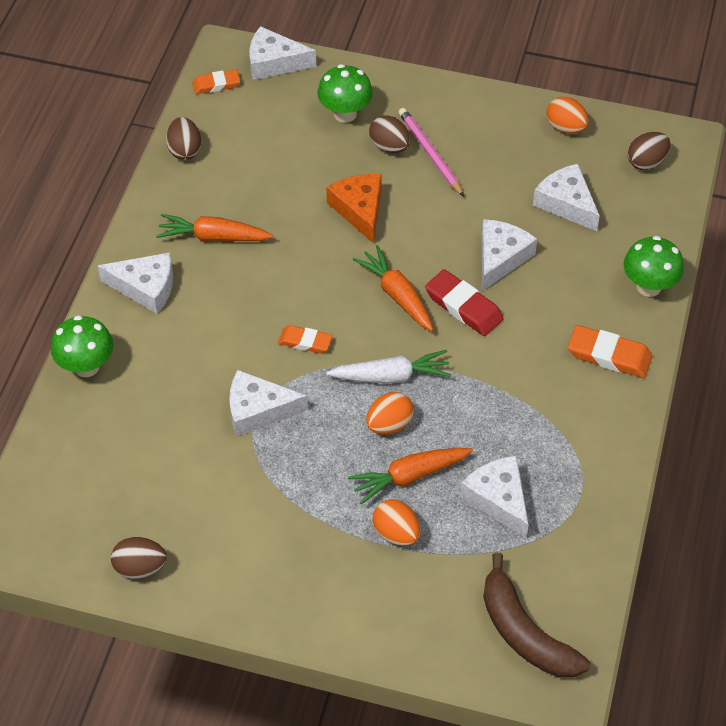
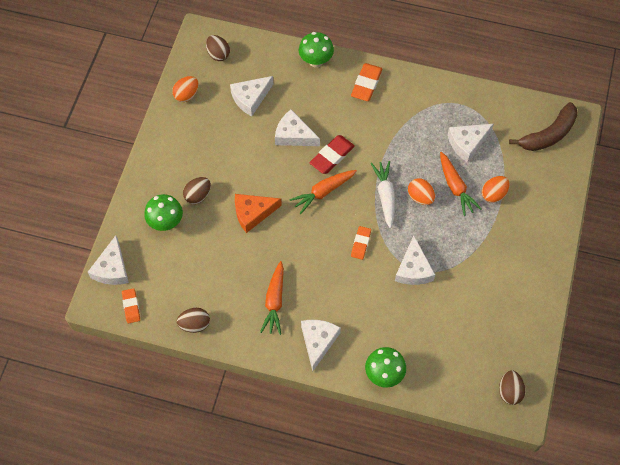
camera: 90 degrees left, 10 degrees up
brown egg [111,537,167,579] -> brown egg moved to [499,371,525,405]
pink pencil [398,108,464,197] -> none

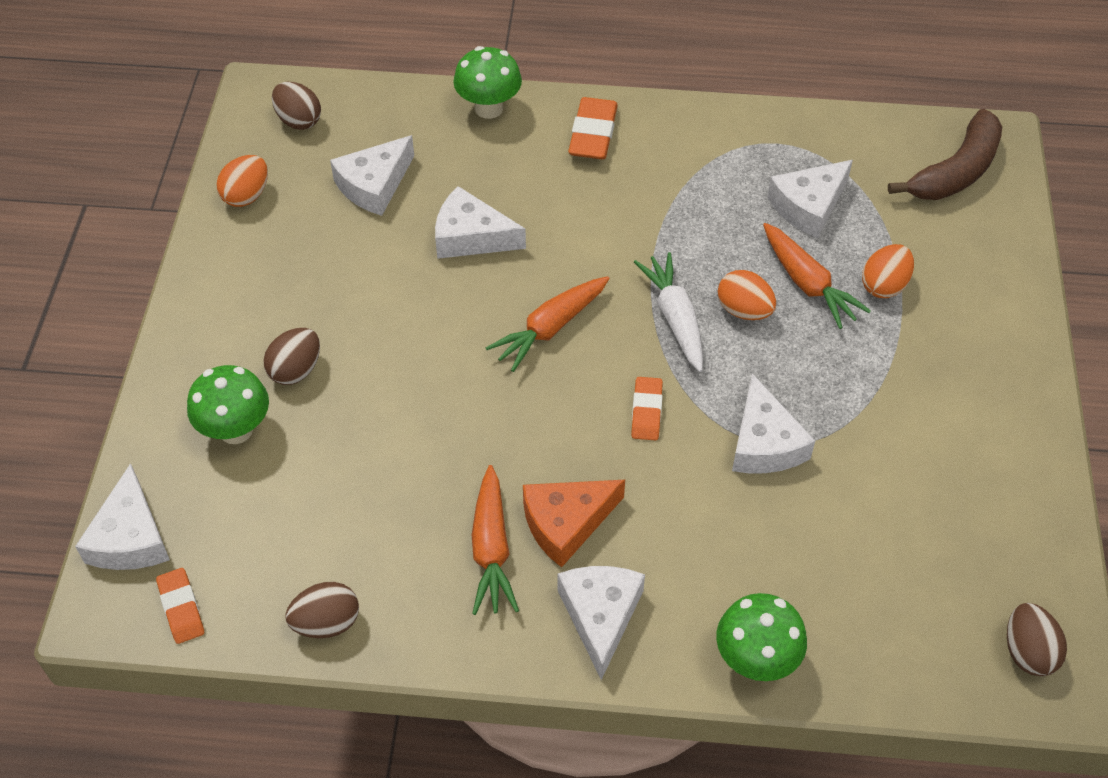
camera: 10 degrees left, 10 degrees down
orange cheese [235,194,282,233] -> orange cheese moved to [523,480,625,568]
red eraser [309,135,355,174] -> none

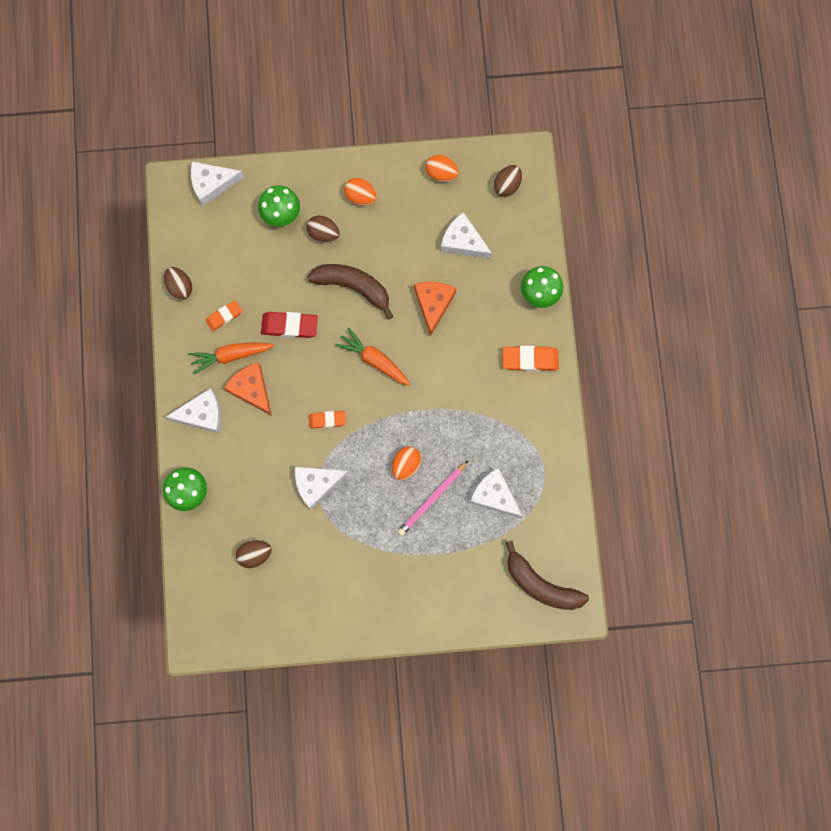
camera: 80 degrees right, 25 degrees up
orange eraser [156,568,204,644] -> orange eraser moved to [206,300,242,331]
white cheese [435,186,526,259] -> orange cheese [414,282,456,337]
white carrot [634,252,703,372] -> none
orange carrot [763,223,871,329] -> pink pencil [398,461,468,536]
orange egg [862,244,914,298] -> orange egg moved to [344,178,377,206]
brown egg [1007,603,1067,676] -> brown egg moved to [236,540,272,568]
none -> red eraser [261,312,318,338]
none -> brown banana [307,264,394,319]

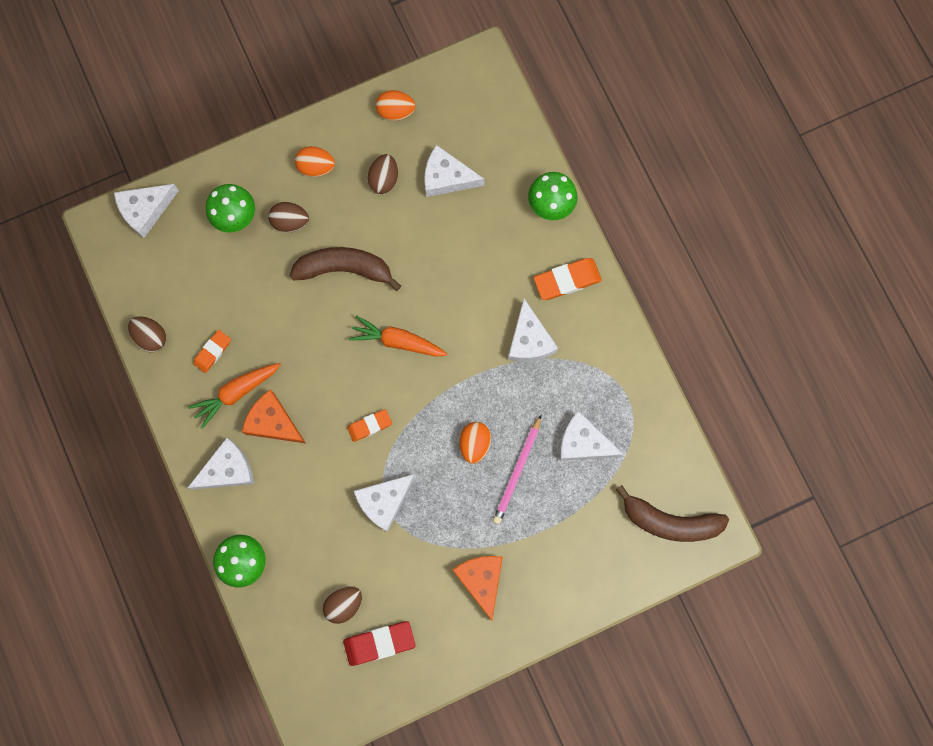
camera: 20 degrees left, 0 degrees up
red eraser [261,312,318,338] -> red eraser moved to [343,621,416,666]
orange cheese [414,282,456,337] -> orange cheese moved to [453,556,503,620]
brown egg [493,165,522,197] -> brown egg moved to [367,154,398,194]
none -> white cheese [508,299,558,362]

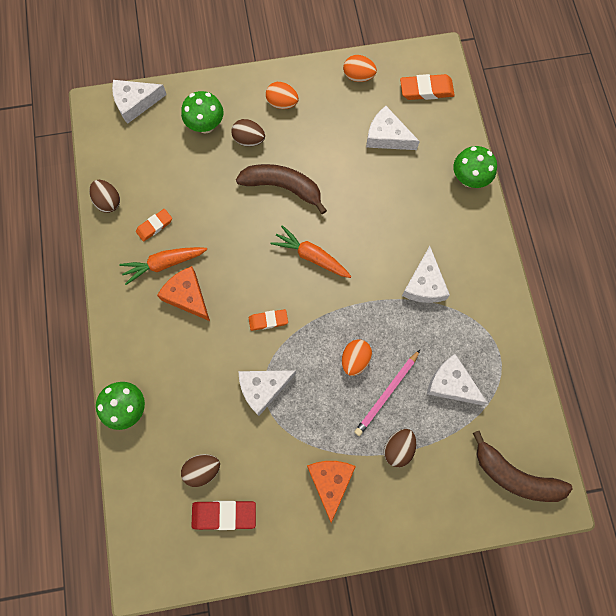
camera: 15 degrees right, 5 degrees down
white cheese [187,438,254,490] -> none
brown egg [367,154,398,194] -> brown egg moved to [384,429,416,467]
orange eraser [534,258,602,300] -> orange eraser moved to [400,74,455,100]

